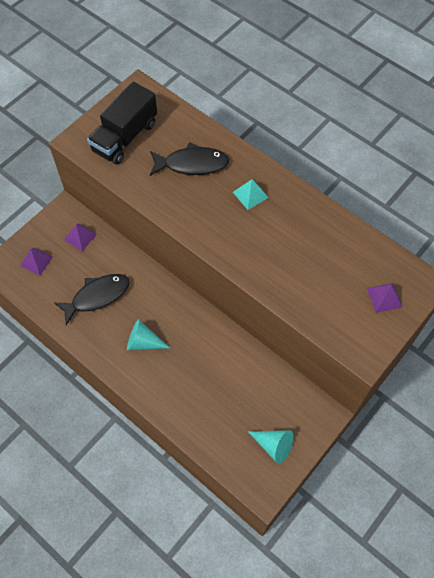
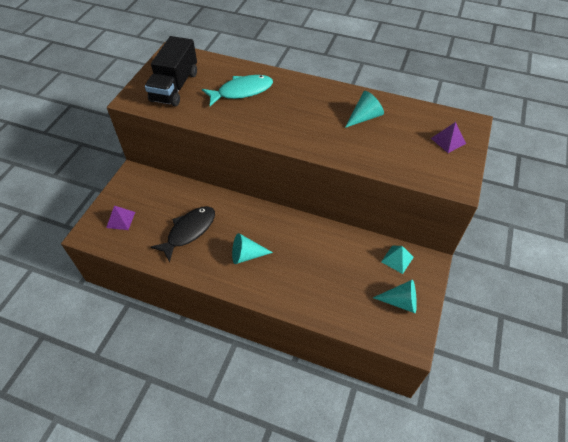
camera: 20 degrees left, 10 degrees down
purple pyramid [64,223,97,251] -> none
black fish [150,142,229,176] -> turquoise fish [202,75,273,106]
turquoise pyramid [233,179,269,210] -> turquoise pyramid moved to [381,245,414,274]
none -> turquoise cone [345,91,384,128]

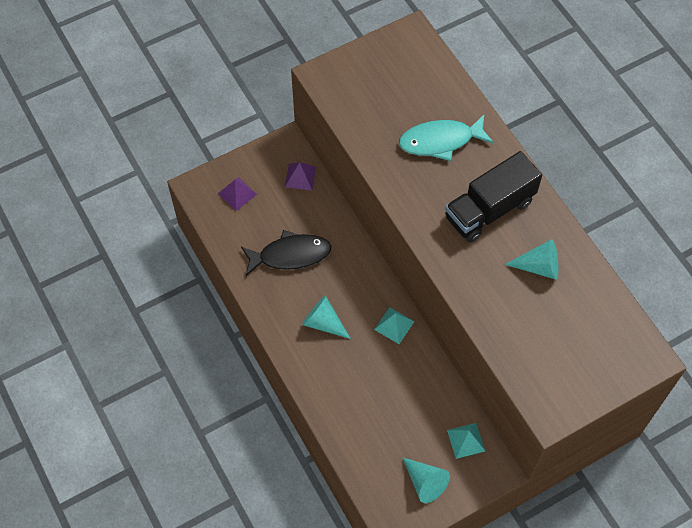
camera: 40 degrees right, 10 degrees up
black truck [145,36,197,106] -> black truck moved to [445,151,542,243]
turquoise fish [202,75,273,106] -> turquoise fish turned 150 degrees clockwise [399,115,494,161]
purple pyramid [431,122,466,153] -> purple pyramid moved to [285,162,316,190]
none -> turquoise pyramid [374,307,415,344]

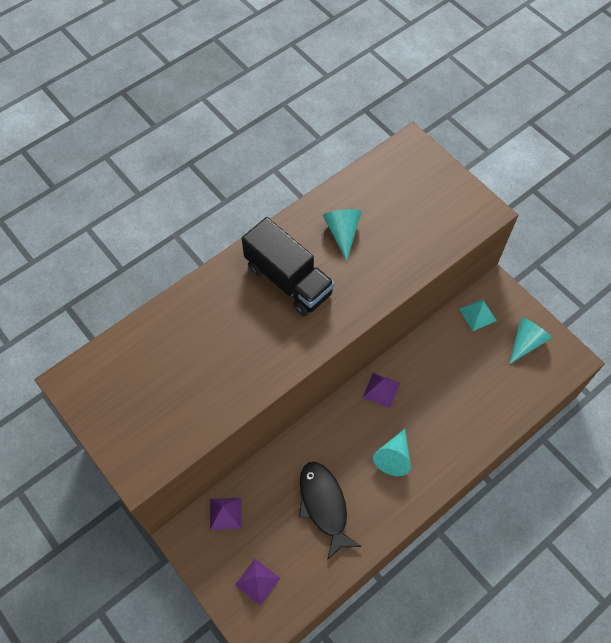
camera: 100 degrees left, 0 degrees up
turquoise pyramid [374,307,415,344] -> purple pyramid [363,373,400,408]
turquoise fish [399,115,494,161] -> none

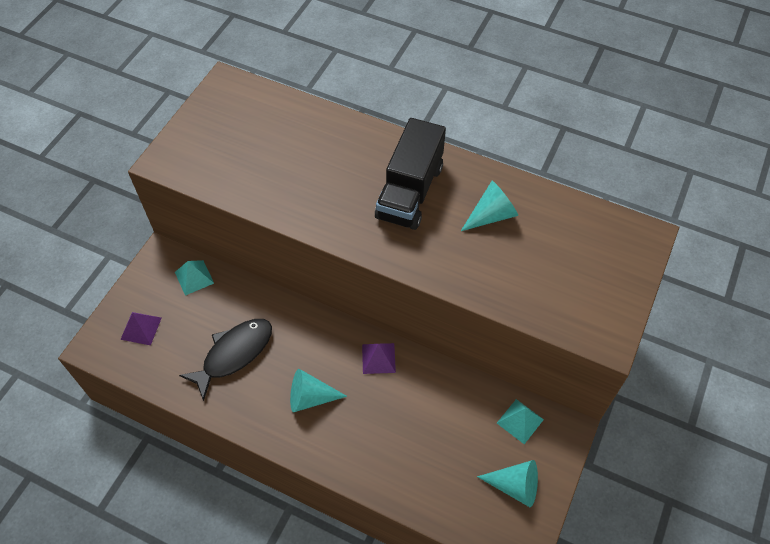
camera: 65 degrees right, 5 degrees down
purple pyramid [210,498,241,530] -> turquoise pyramid [175,260,214,296]

